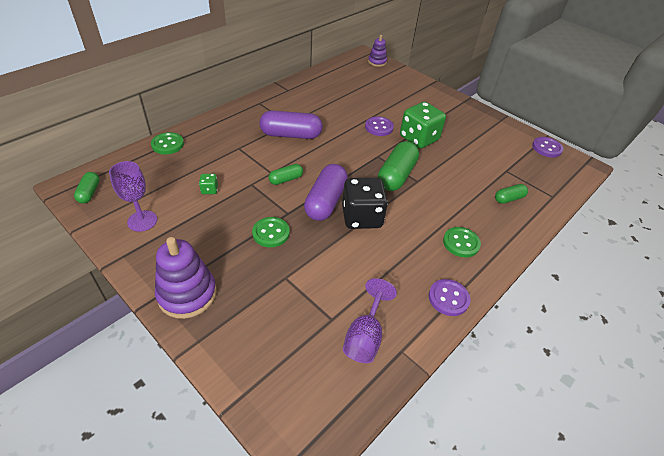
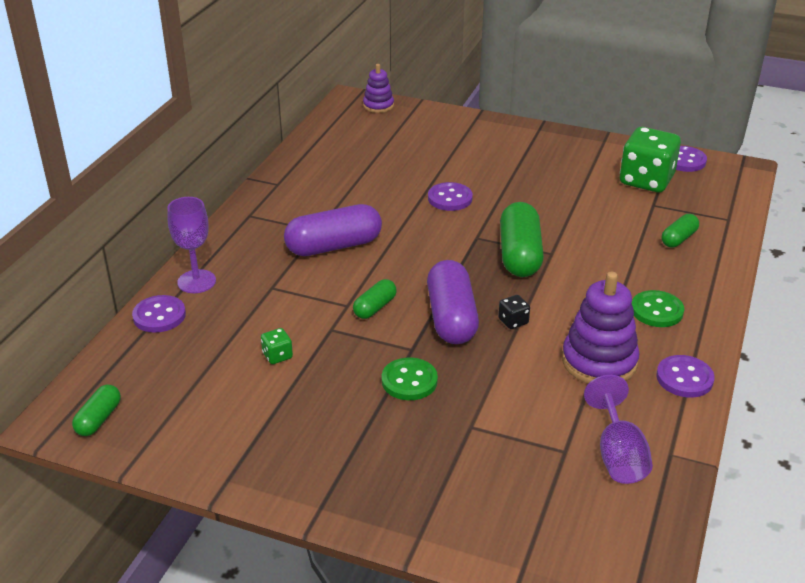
camera: 20 degrees left, 10 degrees down
green capsule [74,172,100,203] -> green capsule turned 45 degrees clockwise [72,384,121,436]
purple goblet [109,161,157,232] -> purple goblet moved to [167,197,216,293]
green button [151,132,184,154] -> purple button [132,295,186,333]
purple stacking toy [155,237,217,319] -> purple stacking toy moved to [562,272,640,383]
black dice [342,178,388,229] -> black dice [498,295,530,329], size x0.43
green dice [400,102,446,148] -> green dice moved to [620,127,681,192]

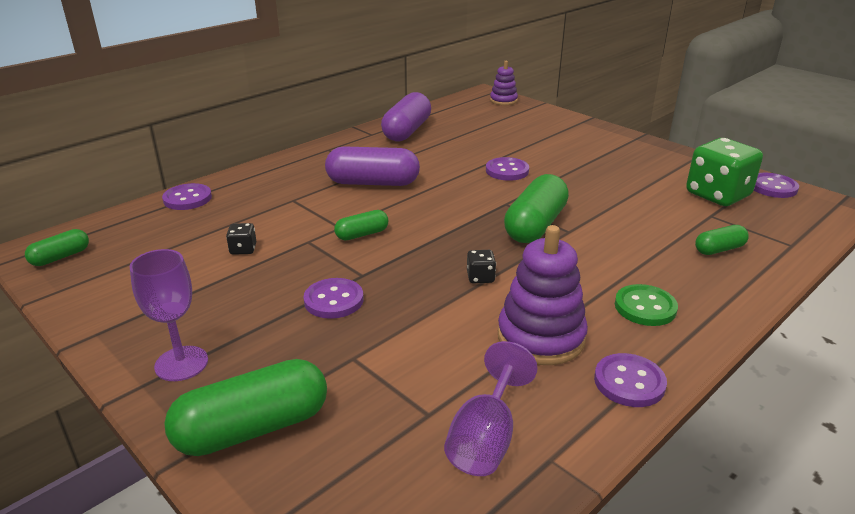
camera: 25 degrees right, 5 degrees down
purple goblet [167,197,216,293] -> purple goblet moved to [130,249,208,381]
green dice [261,328,293,364] -> black dice [226,223,256,255]
green button [382,357,438,400] -> purple button [304,278,364,319]
purple capsule [427,260,479,344] -> purple capsule moved to [381,92,431,141]
none -> green capsule [164,359,327,456]

